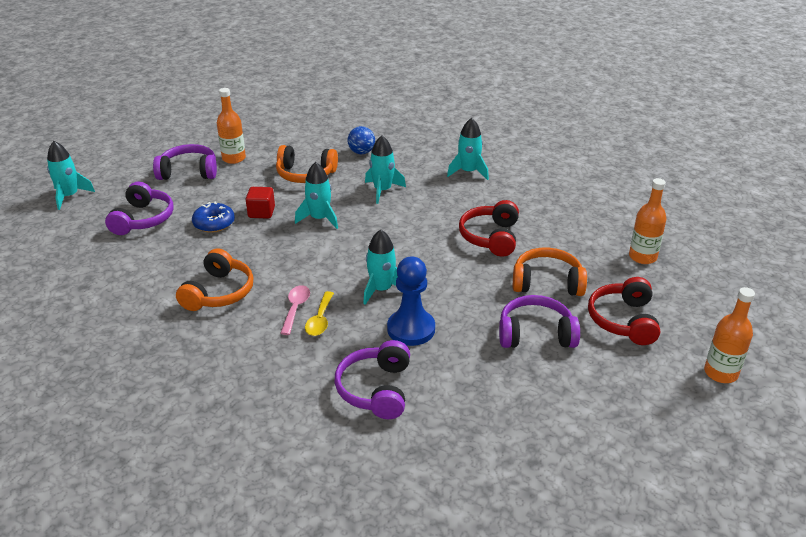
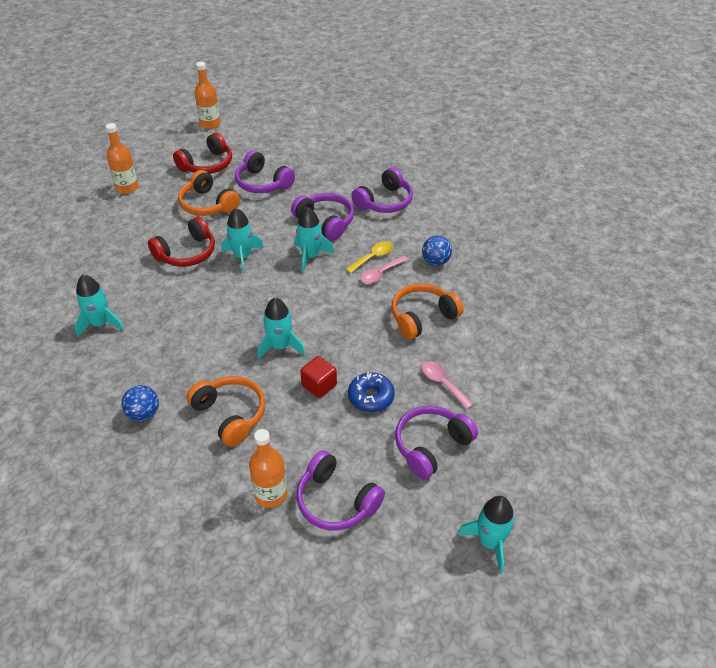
camera: 140 degrees left, 10 degrees up
turquoise rocket [365,135,406,204] -> turquoise rocket moved to [221,208,264,273]
blue pawn [387,256,435,346] -> purple headphones [291,193,354,240]
none -> blue ball [422,236,452,266]
none -> pink spoon [422,361,473,409]

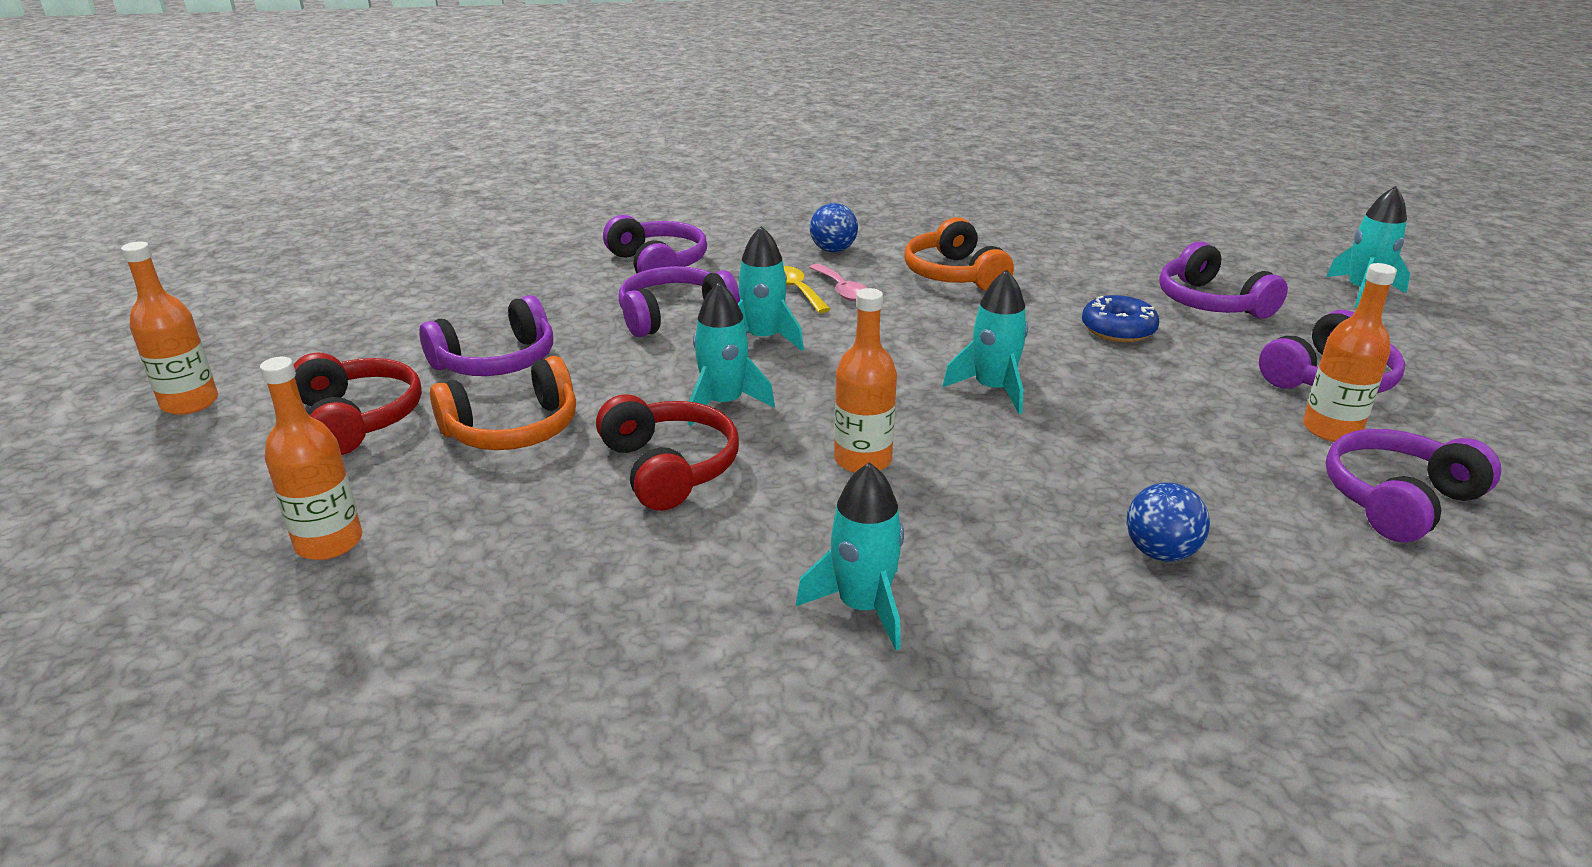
camera: 75 degrees left, 15 degrees down
orange headphones [186,376,265,447] -> none
red cube [300,356,337,398] -> none
pink spoon [422,361,473,409] -> none
none -> orange bottle [834,288,897,473]
none -> purple headphones [1326,429,1501,542]

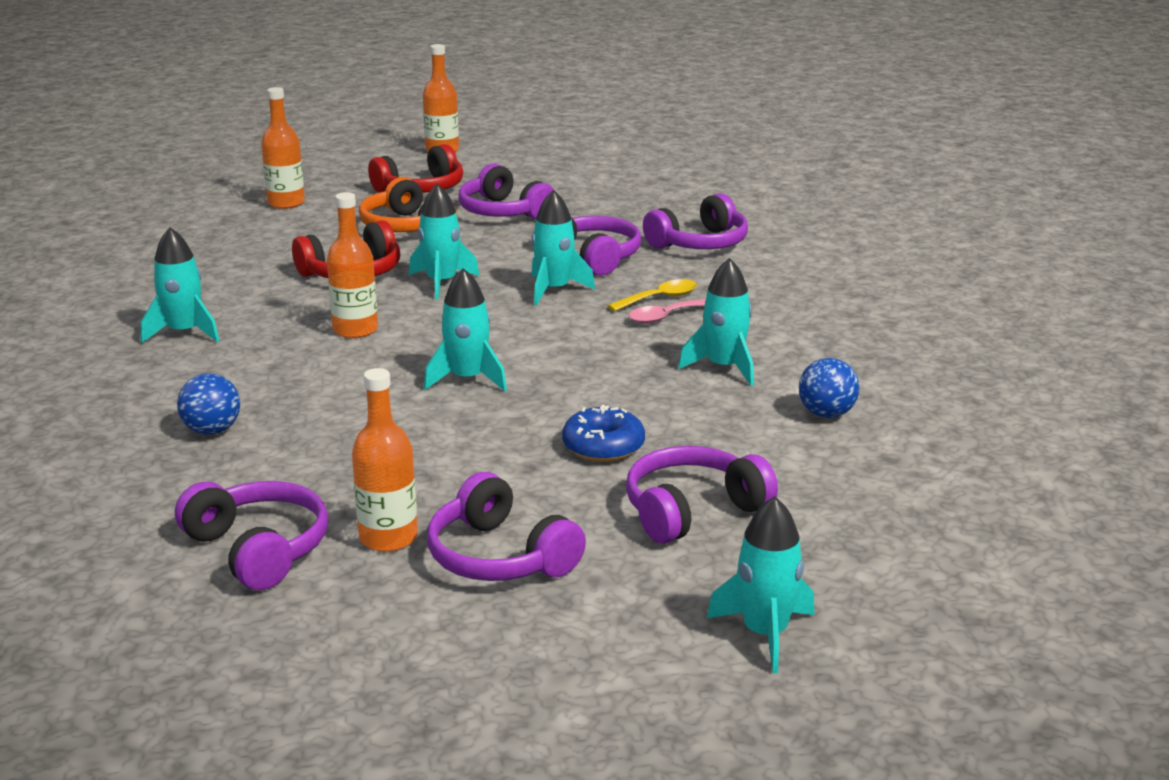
camera: 85 degrees right, 5 degrees down
blue ball [810,203,858,252] -> blue ball moved to [799,358,859,418]
orange headphones [905,217,1014,291] -> turquoise rocket [678,258,754,386]

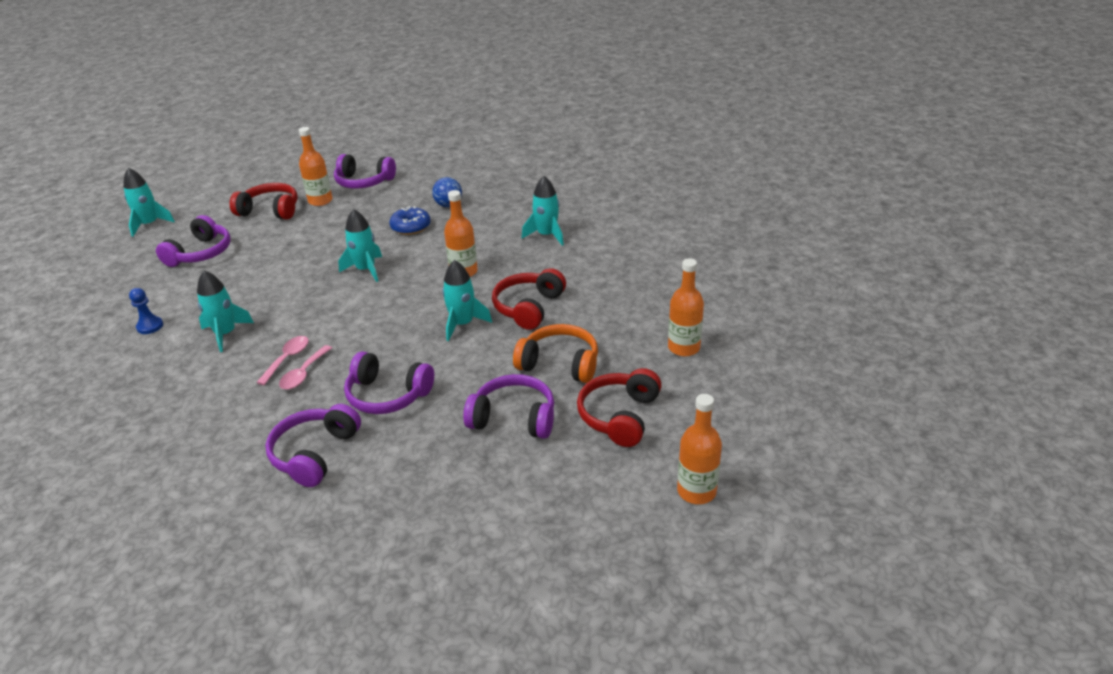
camera: 145 degrees right, 10 degrees up
purple headphones [427,472,586,581] -> red headphones [230,183,298,219]
turquoise rocket [531,190,595,306] -> none
blue donut [562,405,645,462] -> blue donut moved to [389,206,431,235]
yellow spoon [608,279,697,311] -> pink spoon [279,345,332,390]
blue ball [799,358,859,418] -> blue pawn [129,288,163,334]

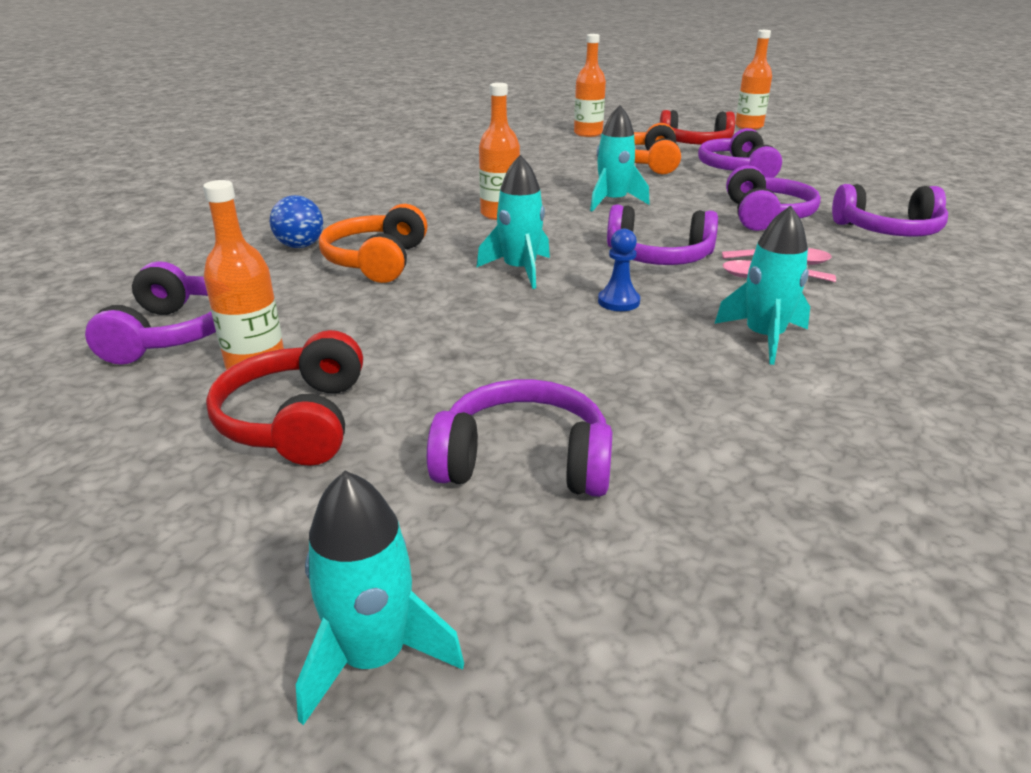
camera: 105 degrees left, 5 degrees down
blue pawn [129,288,163,334] -> blue pawn moved to [598,229,640,311]
blue donut [389,206,431,235] -> orange headphones [319,204,428,283]
red headphones [492,268,566,330] -> none
turquoise rocket [522,176,564,246] -> none
none -> purple headphones [607,205,718,265]

